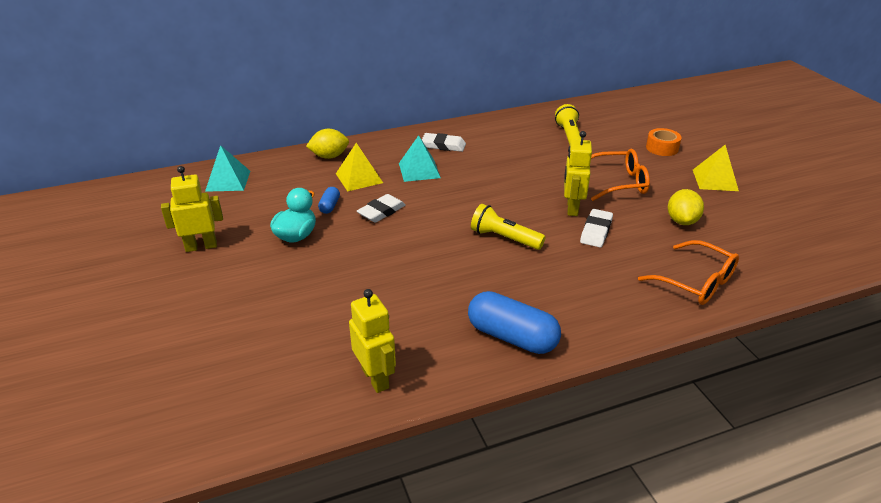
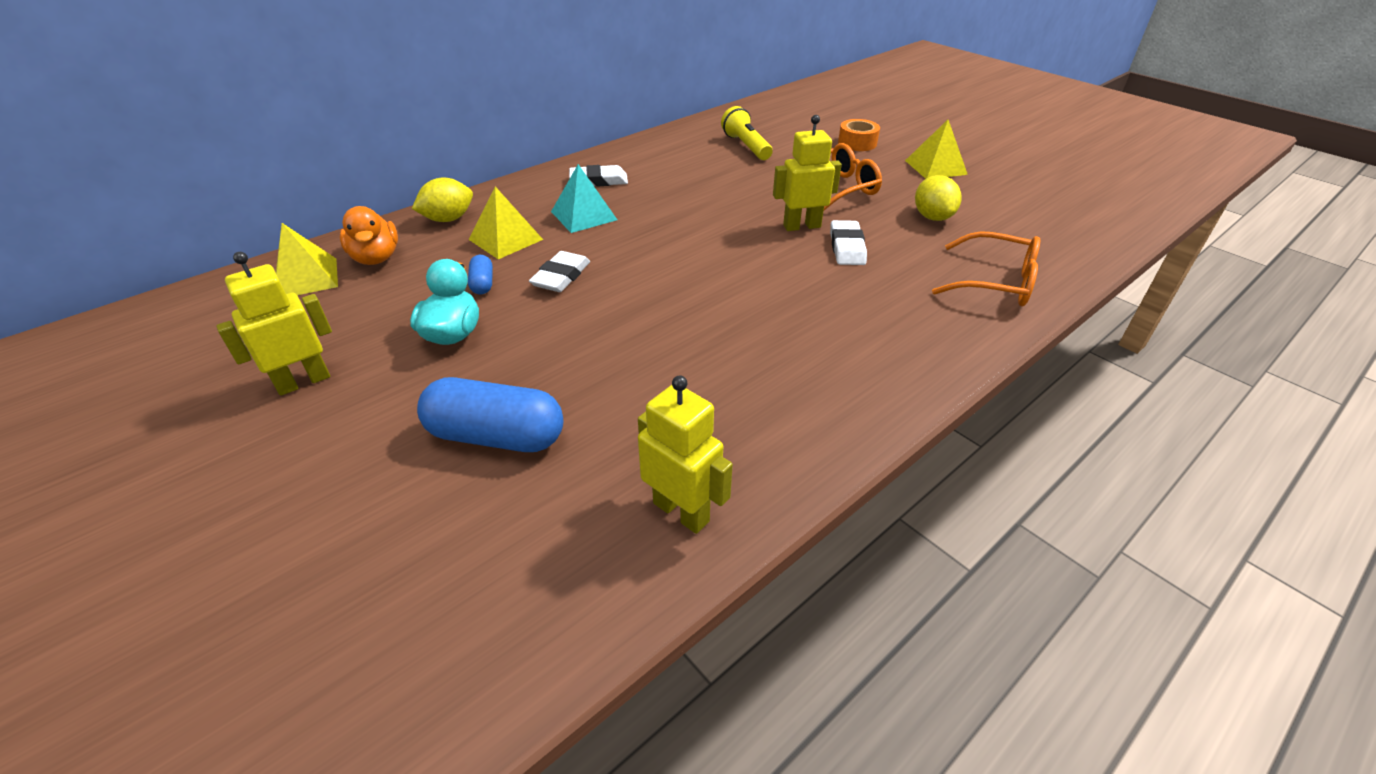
camera: 20 degrees left, 5 degrees up
turquoise pyramid [205,145,250,192] -> yellow pyramid [276,223,338,295]
blue capsule [468,291,561,354] -> blue capsule moved to [417,377,563,452]
yellow flashlight [471,204,545,250] -> none
yellow robot [564,131,592,216] -> yellow robot turned 90 degrees clockwise [773,115,842,231]
none -> orange duck [340,206,398,265]

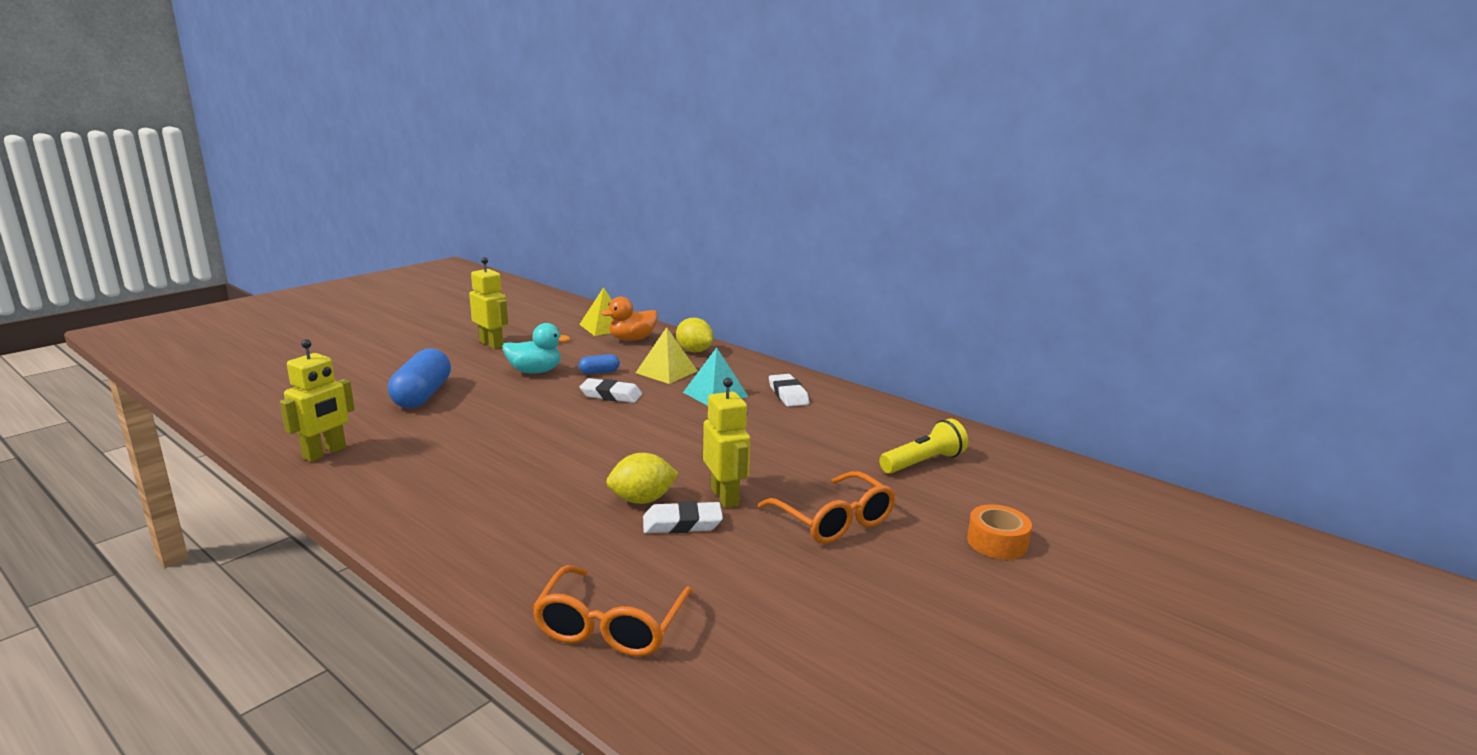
camera: 80 degrees right, 20 degrees down
yellow pyramid [905,120,968,179] -> none
yellow lemon [915,175,961,221] -> yellow lemon moved to [606,453,679,504]

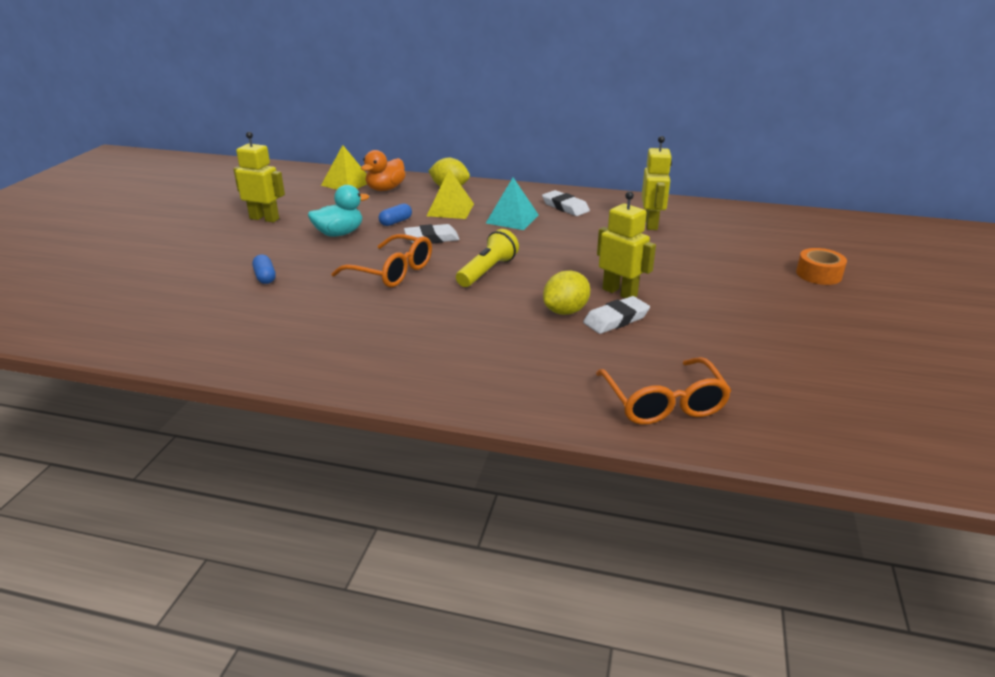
camera: 25 degrees left, 10 degrees up
yellow robot [280,339,354,462] -> yellow robot moved to [642,136,672,230]
blue capsule [388,348,451,408] -> blue capsule [252,255,276,284], size x0.48
orange glasses [758,471,896,544] -> orange glasses moved to [331,234,432,287]
yellow flashlight [879,419,968,474] -> yellow flashlight moved to [456,229,519,287]

